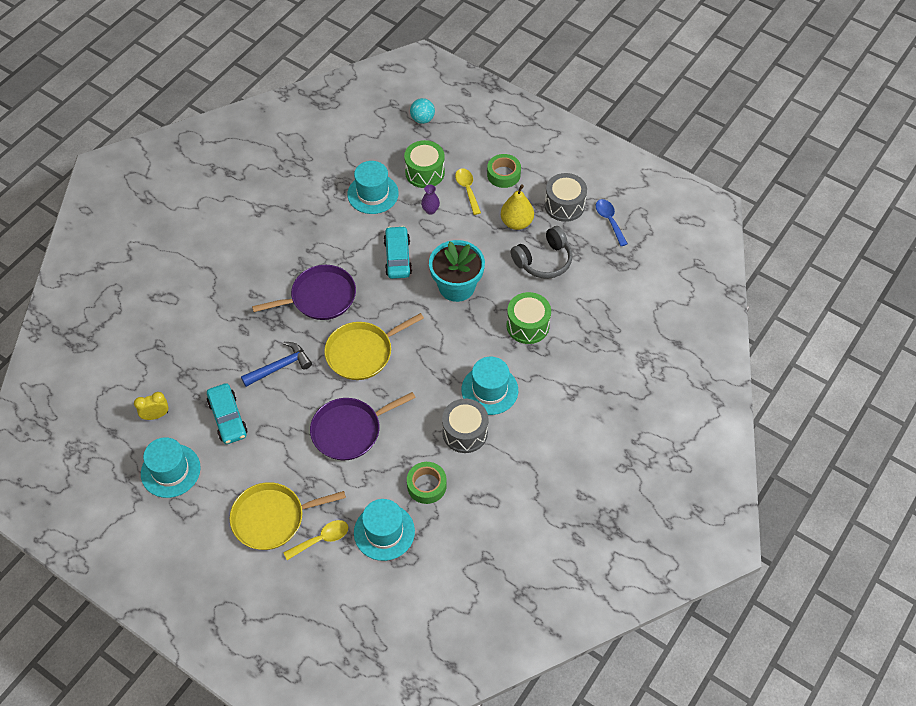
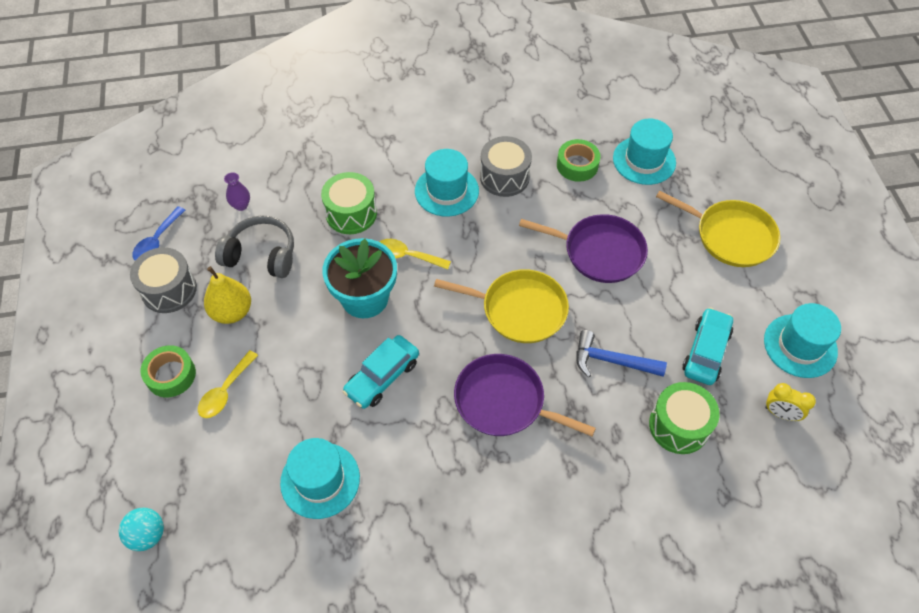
camera: 135 degrees left, 0 degrees up
yellow spoon [283,520,348,560] -> yellow spoon moved to [380,239,451,270]
green drum [404,140,445,188] -> green drum moved to [649,382,720,454]
purple vase [421,185,440,215] -> purple vase moved to [224,172,250,211]

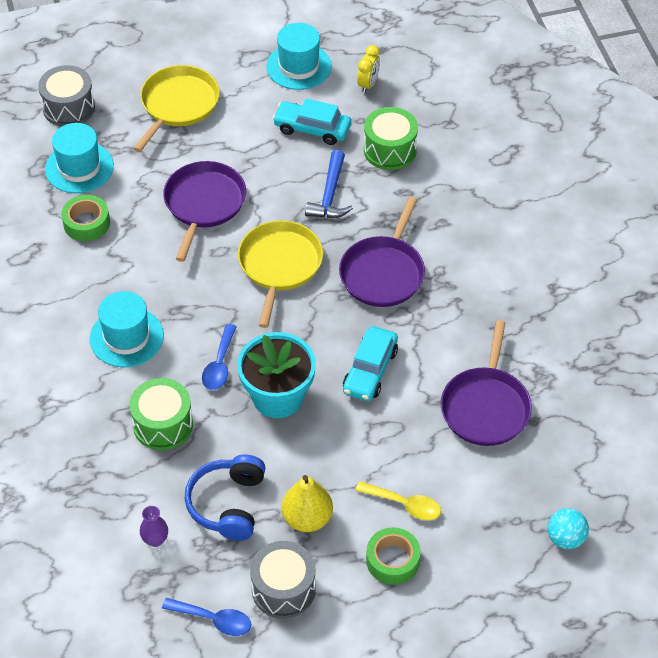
camera: 95 degrees left, 5 degrees down
grey headphones [215,215,294,278] -> blue headphones [185,454,265,541]
turquoise hat [280,438,360,519] -> purple pan [440,320,532,446]
turquoise car [342,335,419,409] -> turquoise car turned 75 degrees clockwise [343,326,398,401]
yellow spoon [380,239,451,270] -> blue spoon [202,324,237,390]
grey drum [480,136,532,197] -> grey drum moved to [38,65,95,127]

